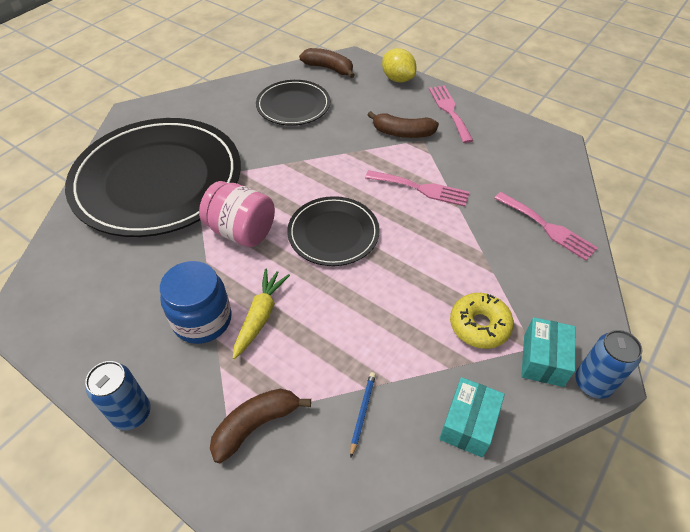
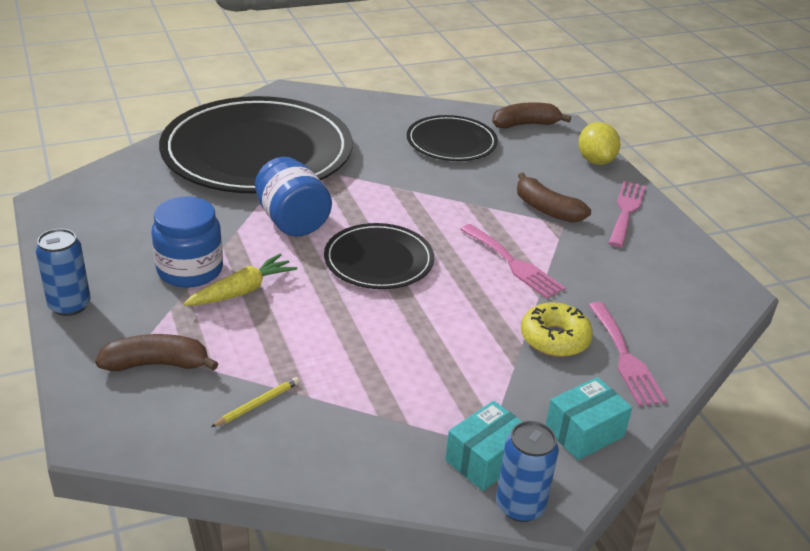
camera: 30 degrees right, 15 degrees down
pink jar [199,181,275,247] -> blue jar [255,157,332,237]
brown banana [299,48,355,78] -> brown banana turned 75 degrees counterclockwise [492,102,571,129]
blue pencil [350,372,376,458] -> yellow pencil [211,377,299,427]
turquoise box [439,377,505,457] -> turquoise box moved to [546,377,632,460]
yellow donut [450,293,514,349] -> yellow donut moved to [521,302,593,357]

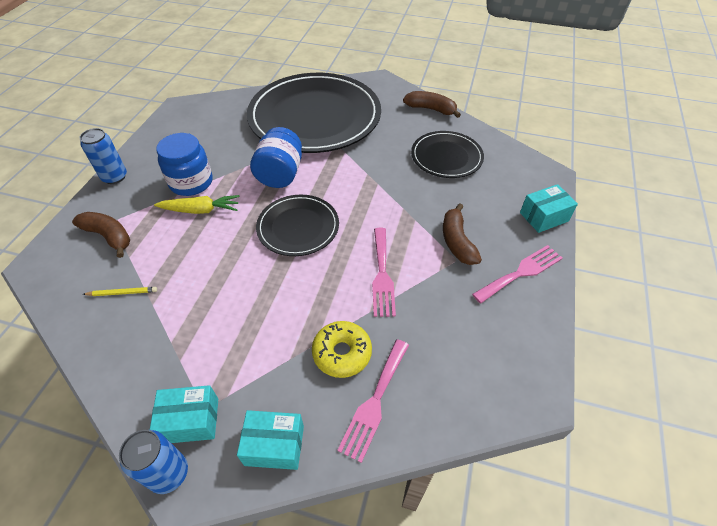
camera: 40 degrees right, 15 degrees up
brown banana [492,102,571,129] -> brown banana moved to [403,91,461,118]
yellow lemon [578,122,620,165] -> turquoise box [520,184,578,233]

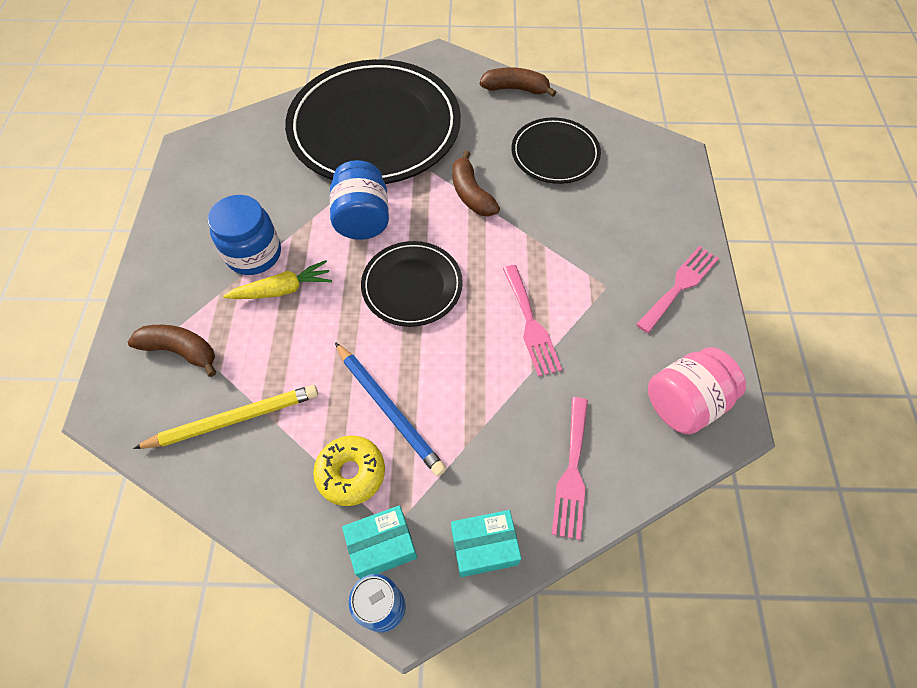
camera: 15 degrees left, 10 degrees up
blue can [80,128,127,184] -> none
yellow pencil [83,287,157,296] -> yellow pencil [133,385,318,449], size x2.04
yellow donut [312,321,372,378] -> yellow donut moved to [313,436,385,506]
brown banana [443,203,482,265] -> brown banana moved to [452,150,500,217]
turquoise box [520,184,578,233] -> none
none -> blue pencil [335,342,447,476]
none -> pink jar [648,347,746,434]

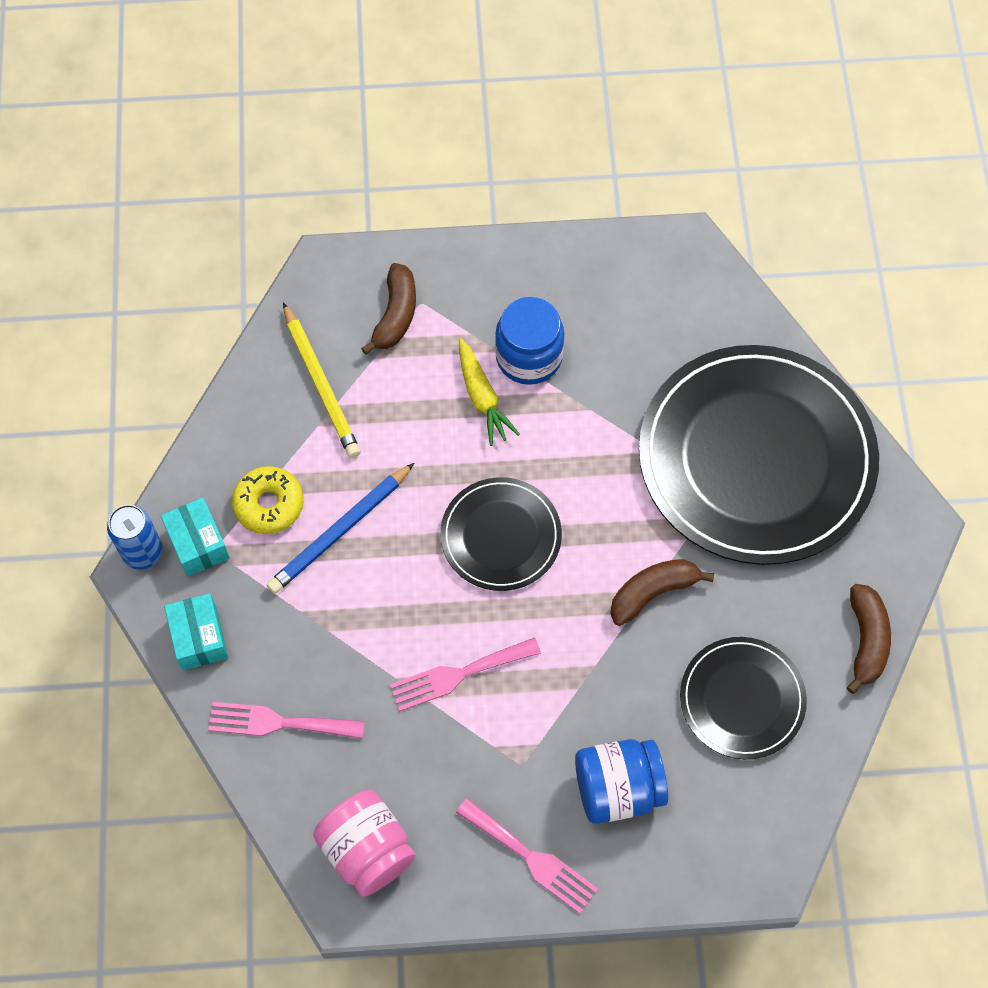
camera: 85 degrees right, 5 degrees up
blue jar [330,160,389,240] -> blue jar moved to [575,739,668,824]

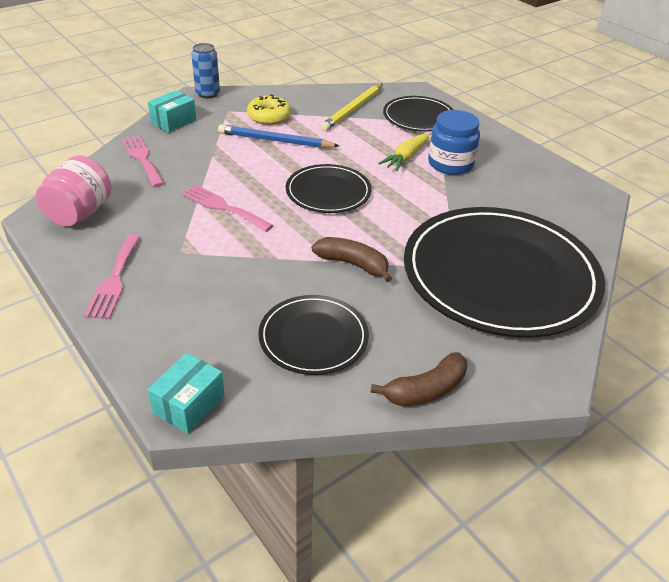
camera: 55 degrees right, 25 degrees down
turquoise box [161,498,230,577] -> turquoise box moved to [147,353,225,434]
brown banana [361,263,416,355] -> black plate [383,96,454,132]
blue jar [575,739,668,824] -> none

